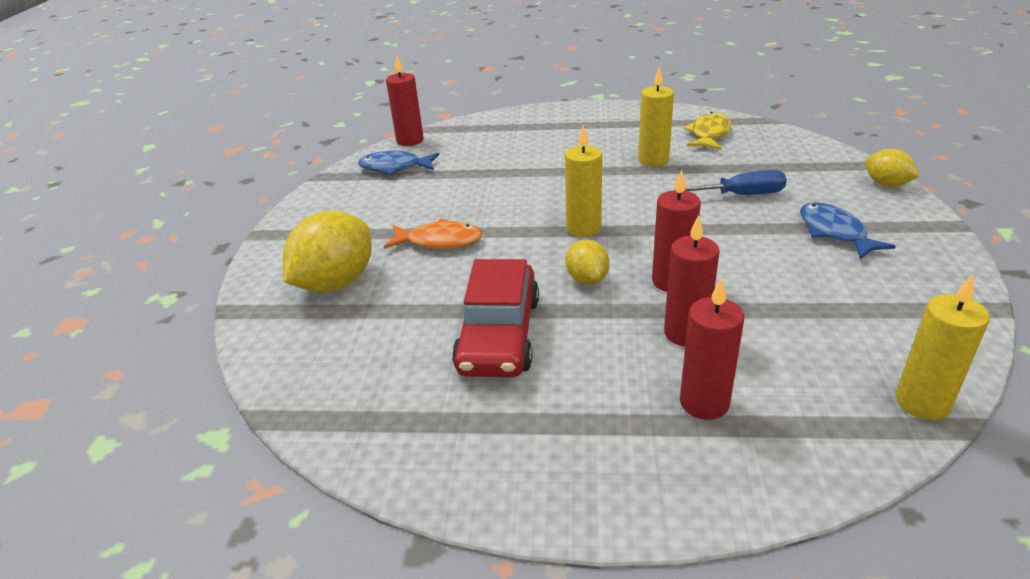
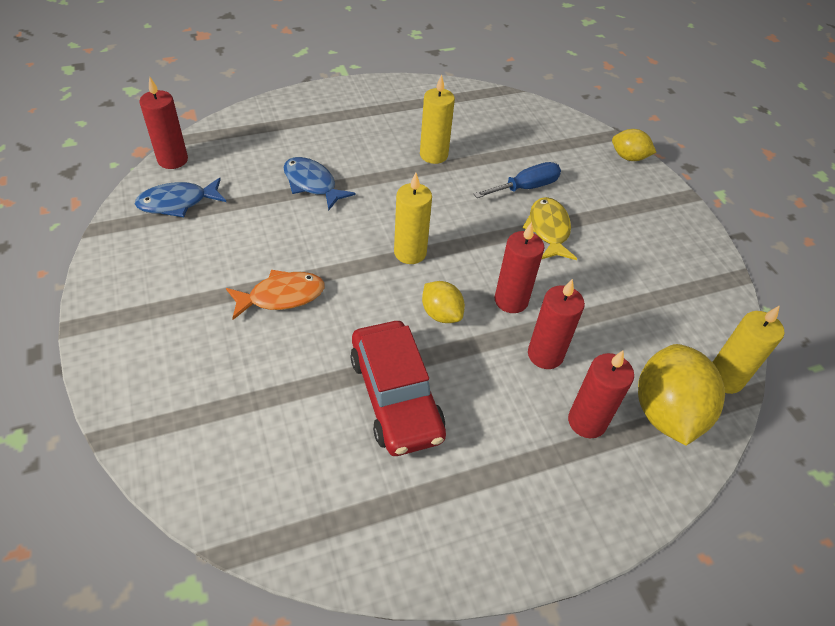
camera: 30 degrees left, 15 degrees up
yellow lemon [283,211,372,293] -> yellow lemon moved to [638,344,725,446]
yellow fish [683,112,731,150] -> yellow fish moved to [523,197,577,260]
blue fish [800,202,896,259] -> blue fish moved to [283,157,355,210]

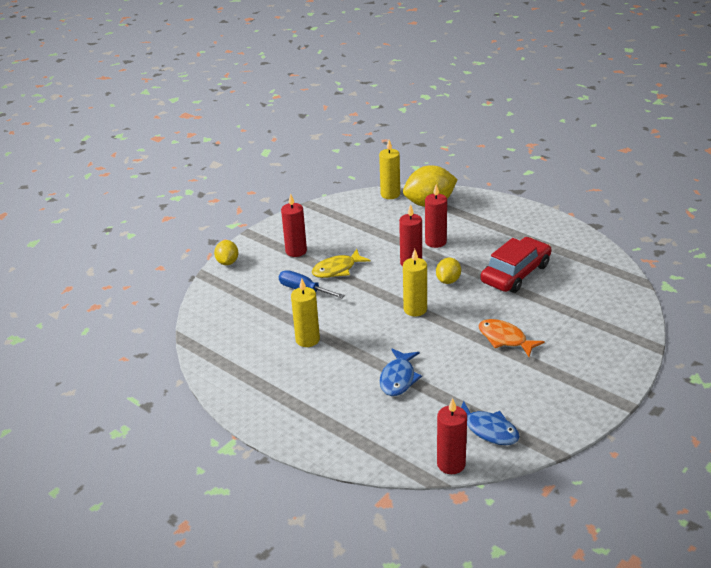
camera: 115 degrees left, 15 degrees down
red candle [568,351,634,438] -> red candle moved to [281,193,307,257]

